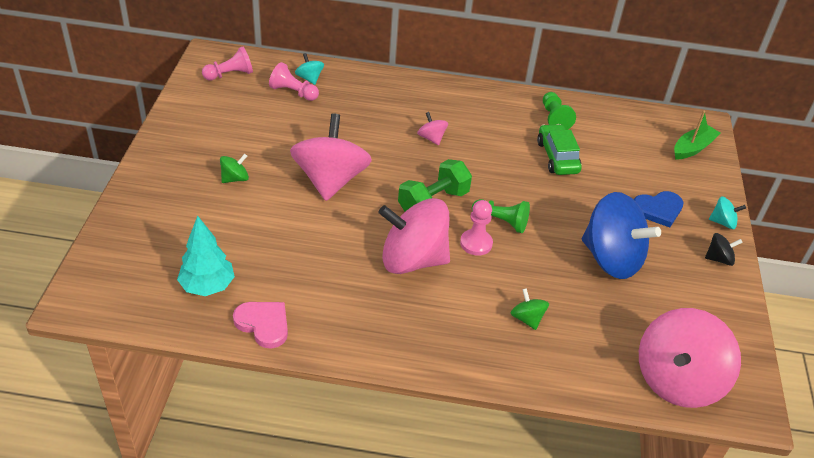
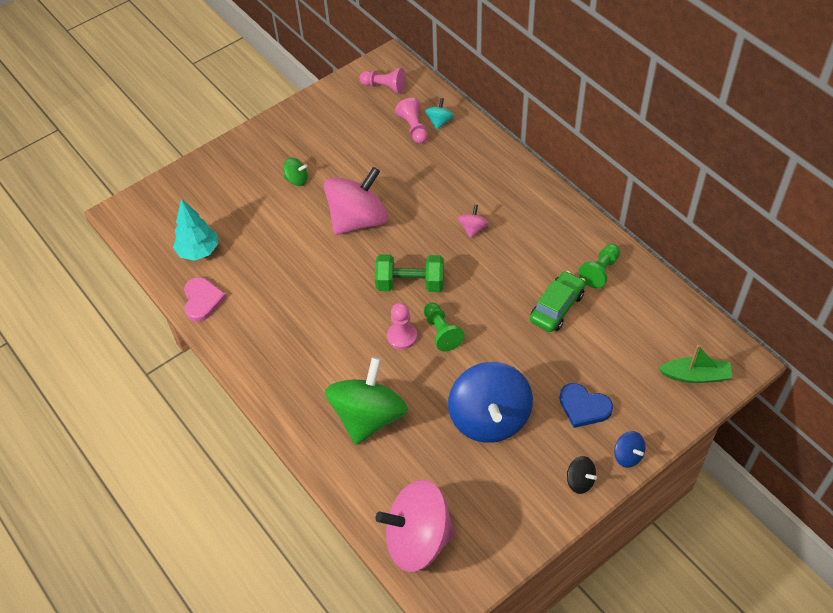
camera: 50 degrees right, 10 degrees up
pink spinning top [378,198,450,274] -> none
green spinning top [510,288,549,330] -> green spinning top [325,357,408,445], size x2.33
turquoise spinning top [709,196,746,229] -> blue spinning top [614,431,646,468]

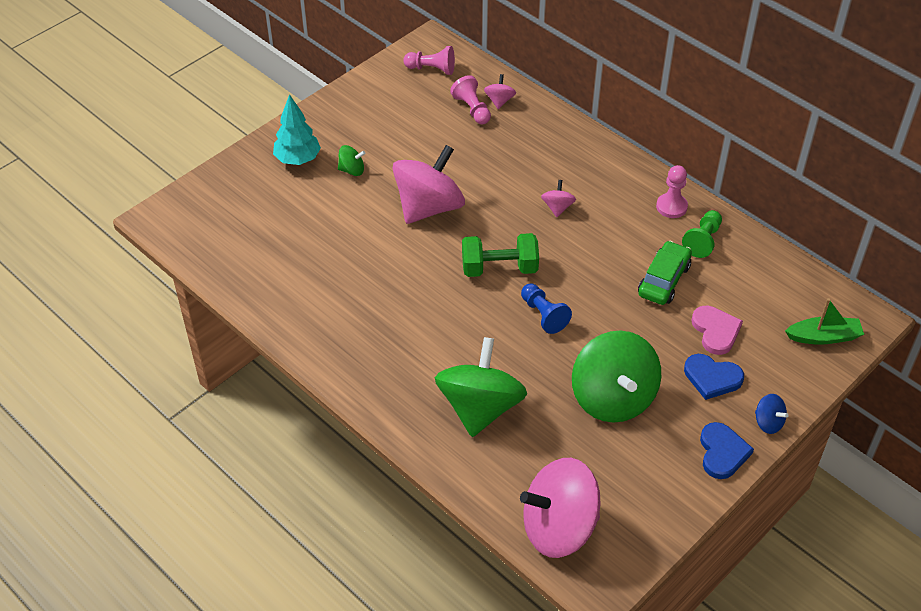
camera: 10 degrees left, 5 degrees down
turquoise tree [173,199,218,261] -> turquoise tree moved to [273,94,321,165]
pink heart [184,277,227,322] -> pink heart moved to [691,306,743,355]
pink pawn [387,303,417,349] -> pink pawn moved to [656,165,688,218]
green pawn [424,302,465,351] -> blue pawn [521,283,572,334]
turquoise spinning top [425,98,454,130] -> pink spinning top [484,74,516,109]
blue spinning top [448,362,533,443] -> green spinning top [572,330,661,423]
black spinning top [567,456,597,494] -> blue heart [700,422,754,479]

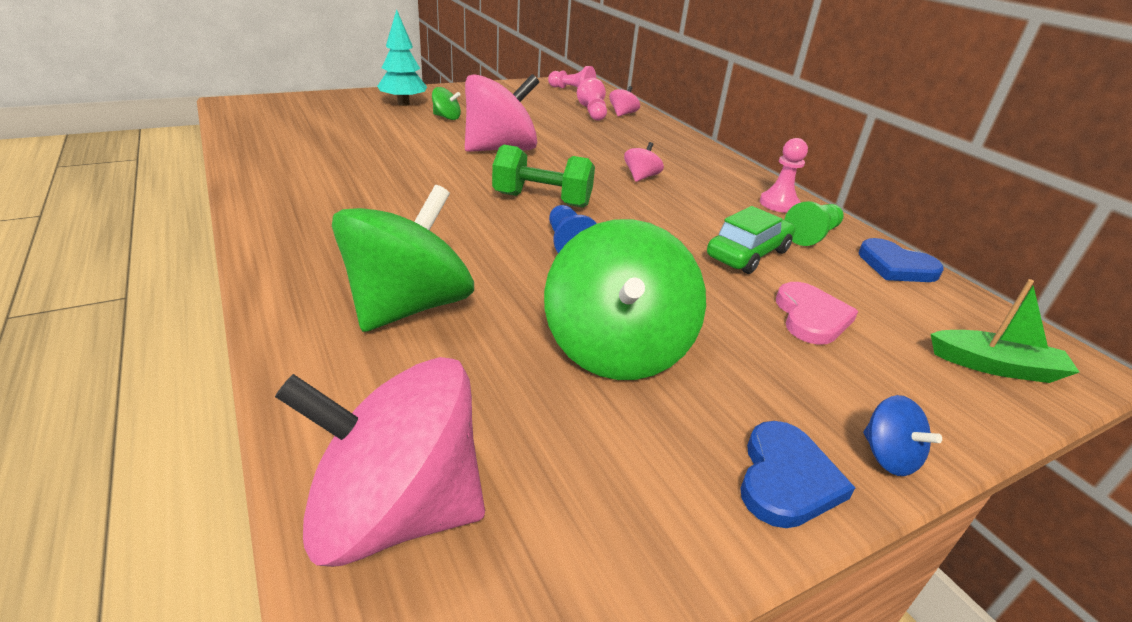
camera: 15 degrees right, 15 degrees down
blue heart [684,354,744,400] -> blue heart moved to [858,238,944,282]

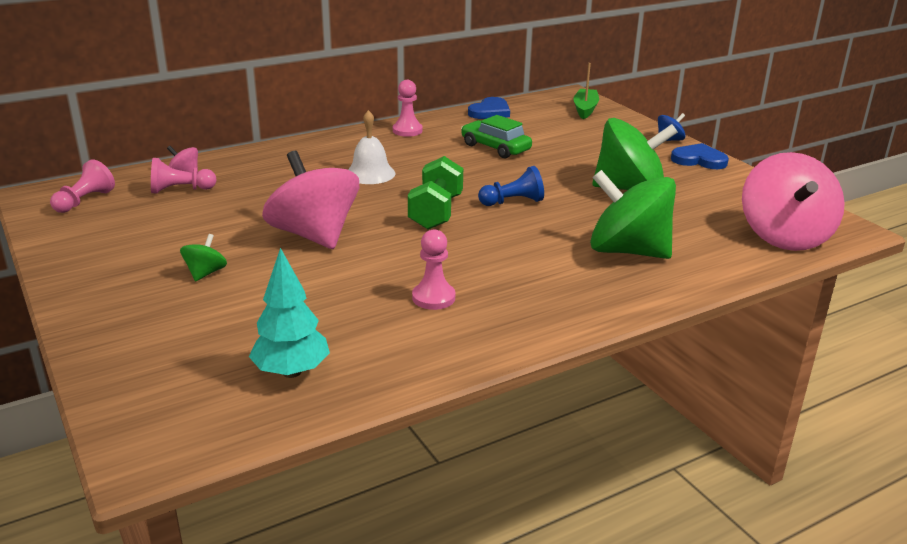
camera: 90 degrees left, 5 degrees down
turquoise tree [377,9,427,106] -> turquoise tree moved to [249,248,330,378]
pink spinning top [624,142,664,182] -> white bell [348,110,395,184]
pink heart [776,282,858,345] -> none
green pawn [784,201,844,246] -> none
none -> pink pawn [412,229,455,310]

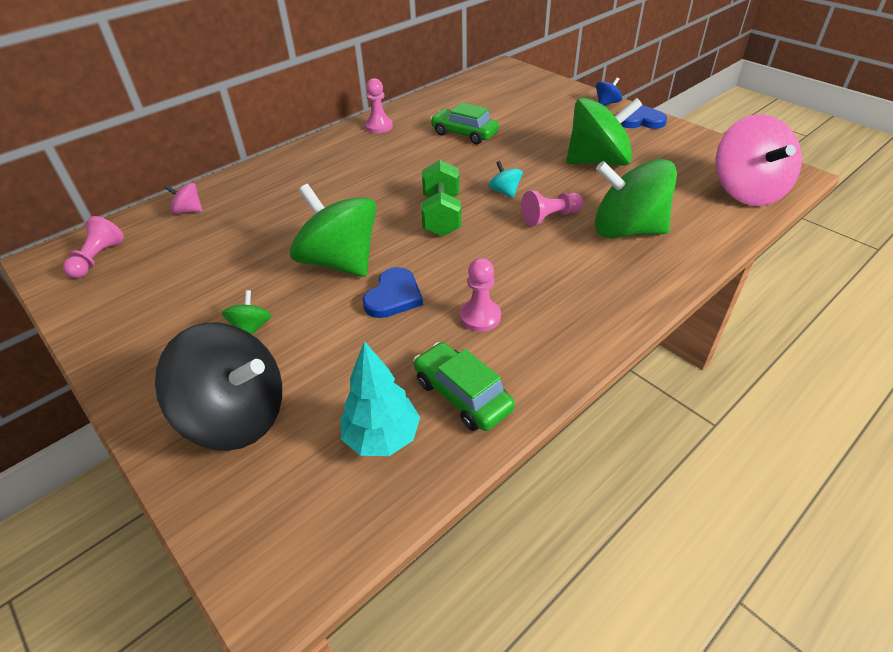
camera: 10 degrees left, 15 degrees up
pink pawn [151,158,217,194] -> pink pawn moved to [521,190,583,226]
pink spinning top [262,151,359,249] -> green spinning top [290,184,376,277]
white bell [348,110,395,184] -> none
blue heart [468,97,510,119] -> blue heart moved to [363,267,423,318]
blue pawn [478,166,544,206] -> turquoise spinning top [488,161,523,198]
green boat [573,63,599,119] -> none
none -> black spinning top [155,323,282,451]
none -> green car [413,342,515,431]

